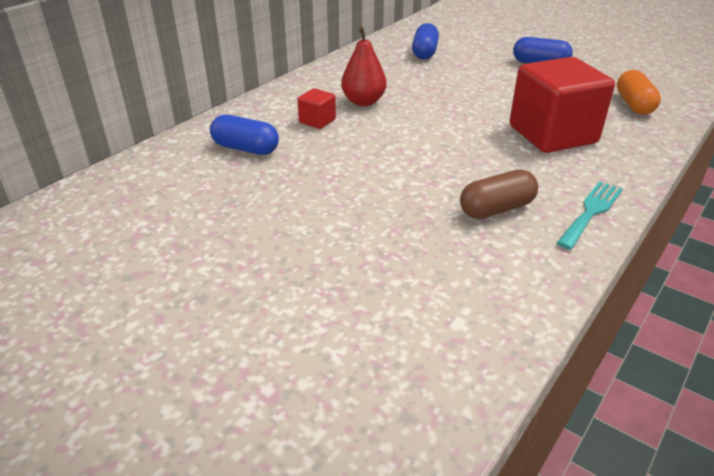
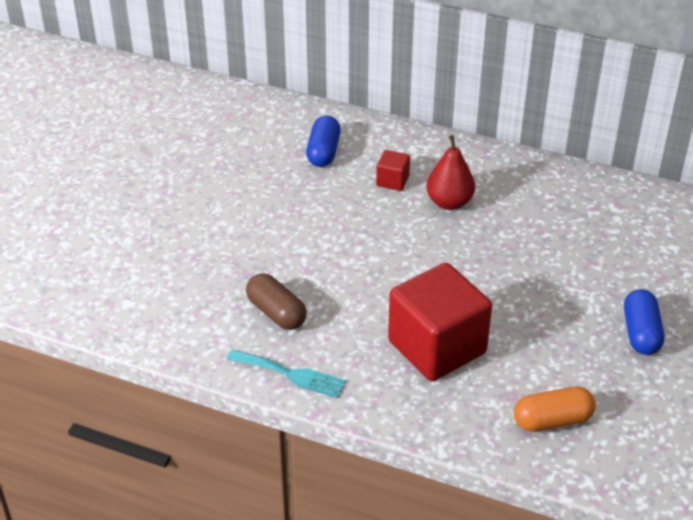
camera: 75 degrees right, 5 degrees up
blue capsule [412,23,439,60] -> none

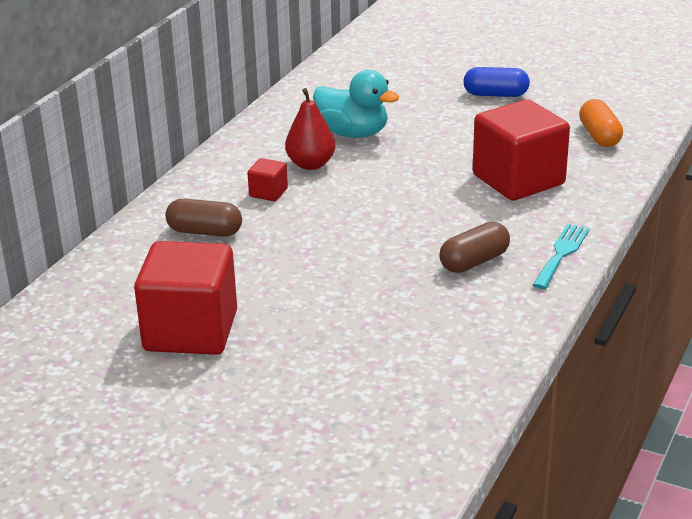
camera: 85 degrees left, 10 degrees down
blue capsule [306,115,341,167] -> brown capsule [165,199,242,237]
none -> red cube [134,241,237,355]
none -> turquoise duck [313,70,399,138]

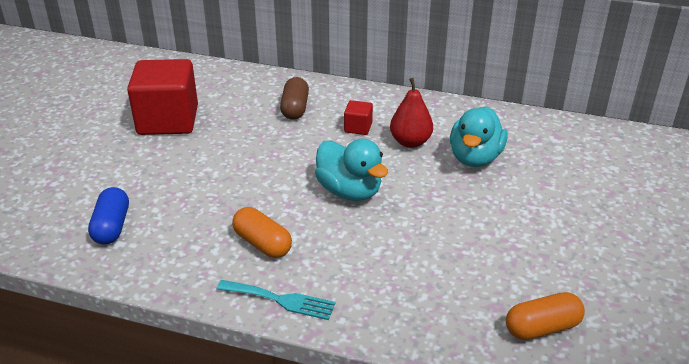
camera: 80 degrees right, 5 degrees up
brown capsule [439,222,510,273] -> orange capsule [232,207,292,258]
blue capsule [463,67,530,97] -> blue capsule moved to [88,187,129,245]
red cube [473,99,570,201] -> none
none -> turquoise duck [315,139,388,201]

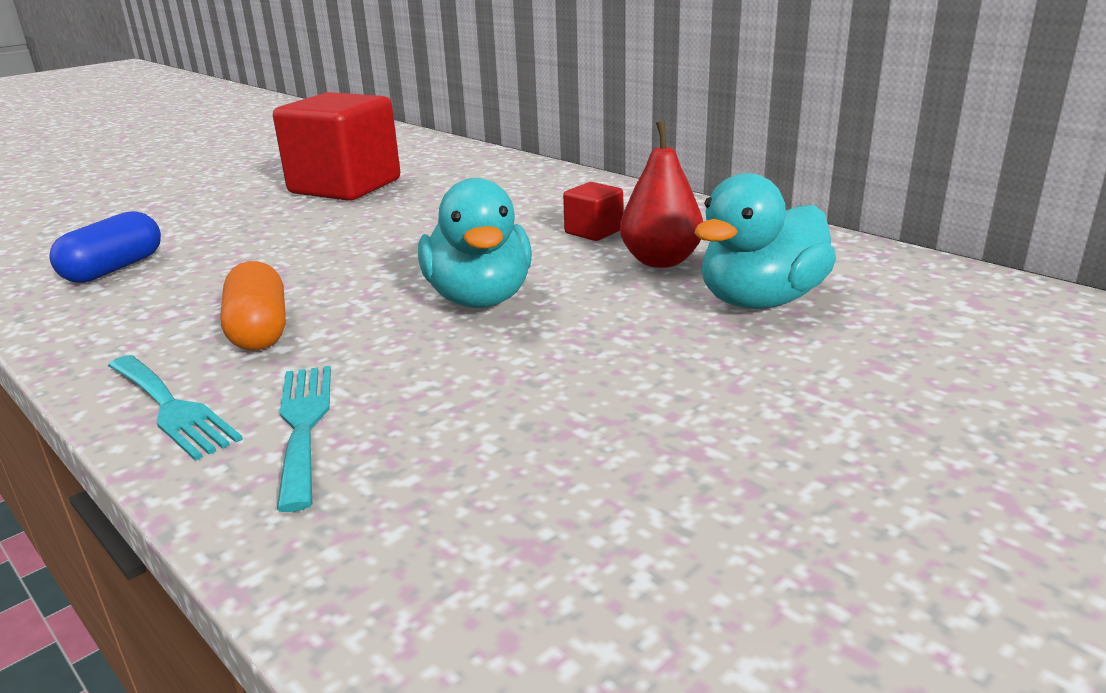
camera: 30 degrees right, 10 degrees down
brown capsule [280,77,309,120] -> none
orange capsule [506,292,585,340] -> none
none -> turquoise fork [277,366,331,512]

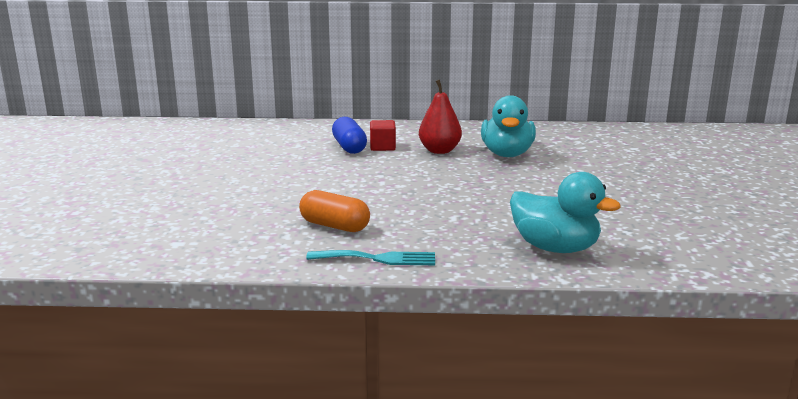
camera: 45 degrees left, 5 degrees down
blue capsule [49,211,161,283] -> blue capsule moved to [332,117,367,154]
red cube [273,92,400,201] -> none
turquoise fork [277,366,331,512] -> none
turquoise duck [418,178,532,308] -> turquoise duck moved to [510,172,621,253]

